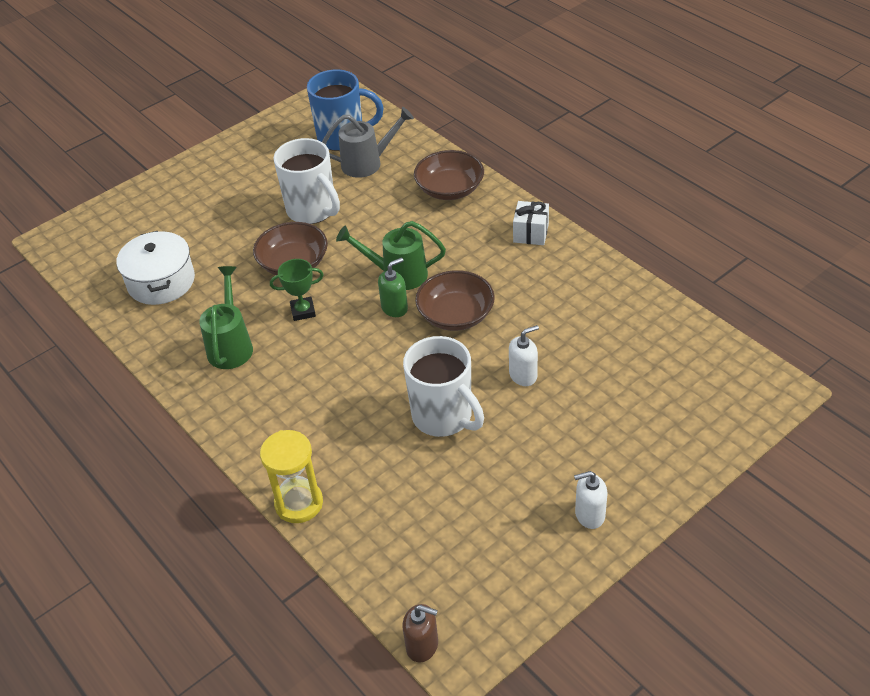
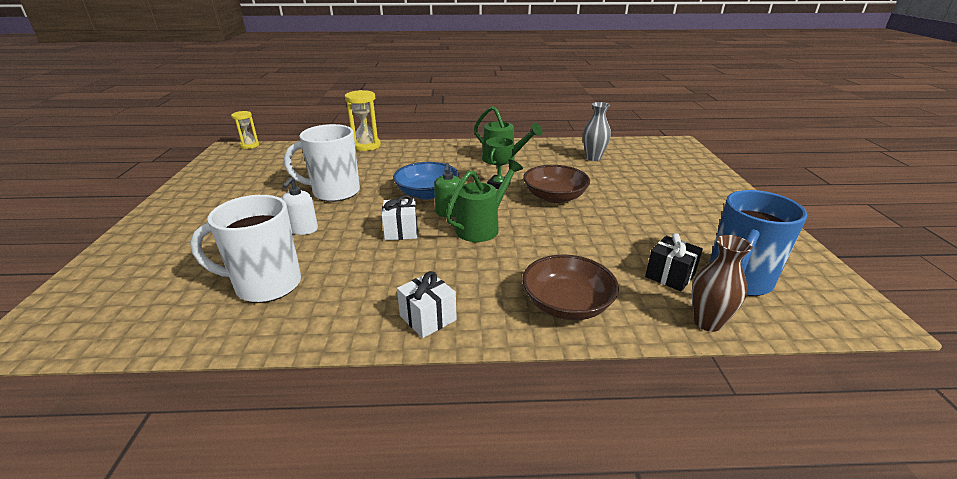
camera: 125 degrees right, 15 degrees down
white pot [116,231,195,305] -> grey vase [583,102,611,161]
white mug [273,138,340,224] -> white mug moved to [190,195,301,303]
grey watering can [322,107,414,178] -> black gift [645,233,703,292]
brown soap dispenser [402,604,438,662] -> yellow hourglass [231,111,259,149]
brown bowl [415,270,495,331] -> white gift [382,195,417,241]
white soap dispenser [574,471,607,529] -> none
none -> blue bowl [393,162,459,200]
none -> brown vase [692,235,753,332]

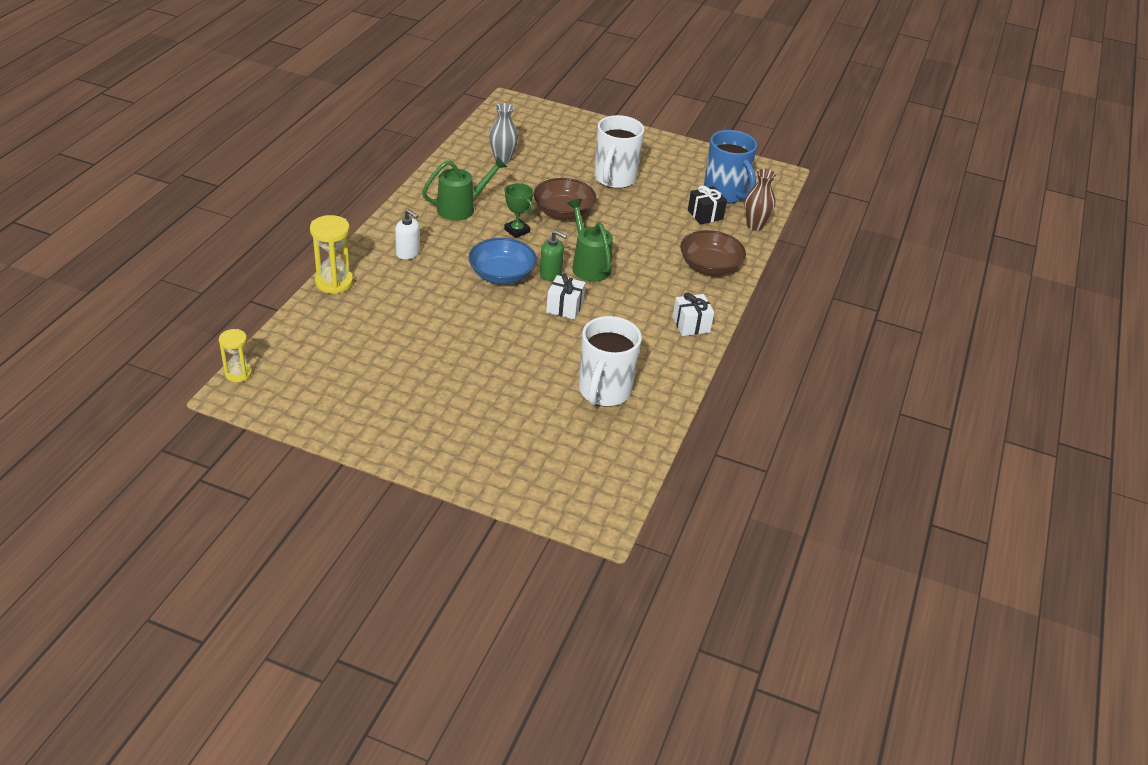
camera: 70 degrees left, 10 degrees up
white soap dispenser [282,177,318,235] -> white soap dispenser moved to [395,209,420,260]
white mug [284,124,360,202] -> white mug moved to [595,115,645,189]

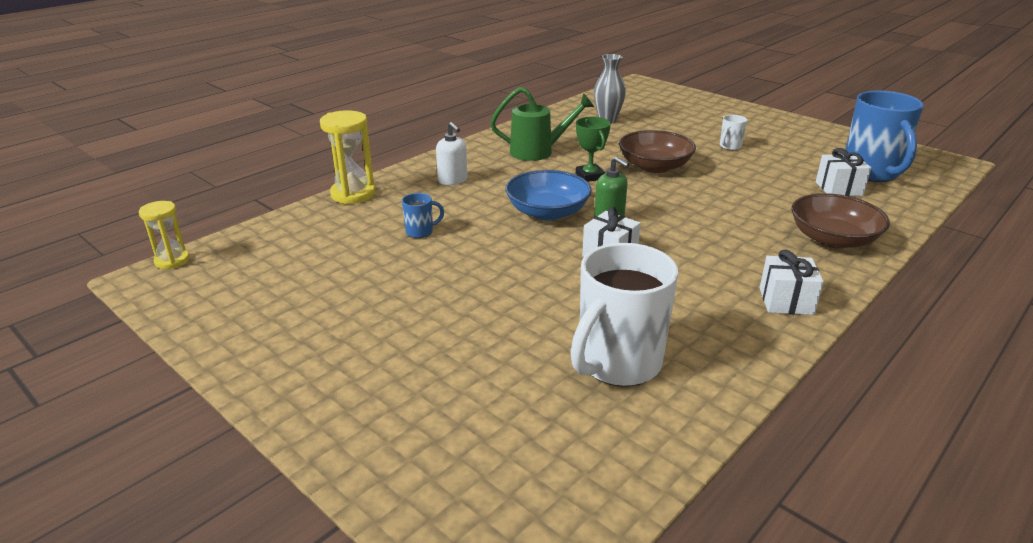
camera: 25 degrees right, 10 degrees down
green watering can [567,199,613,282] -> none
white mug [595,115,645,189] -> white mug [720,115,747,150], size x0.43
black gift [688,185,727,224] -> white gift [816,148,871,196]
brown vase [745,169,776,231] -> none
none -> blue mug [402,193,444,238]

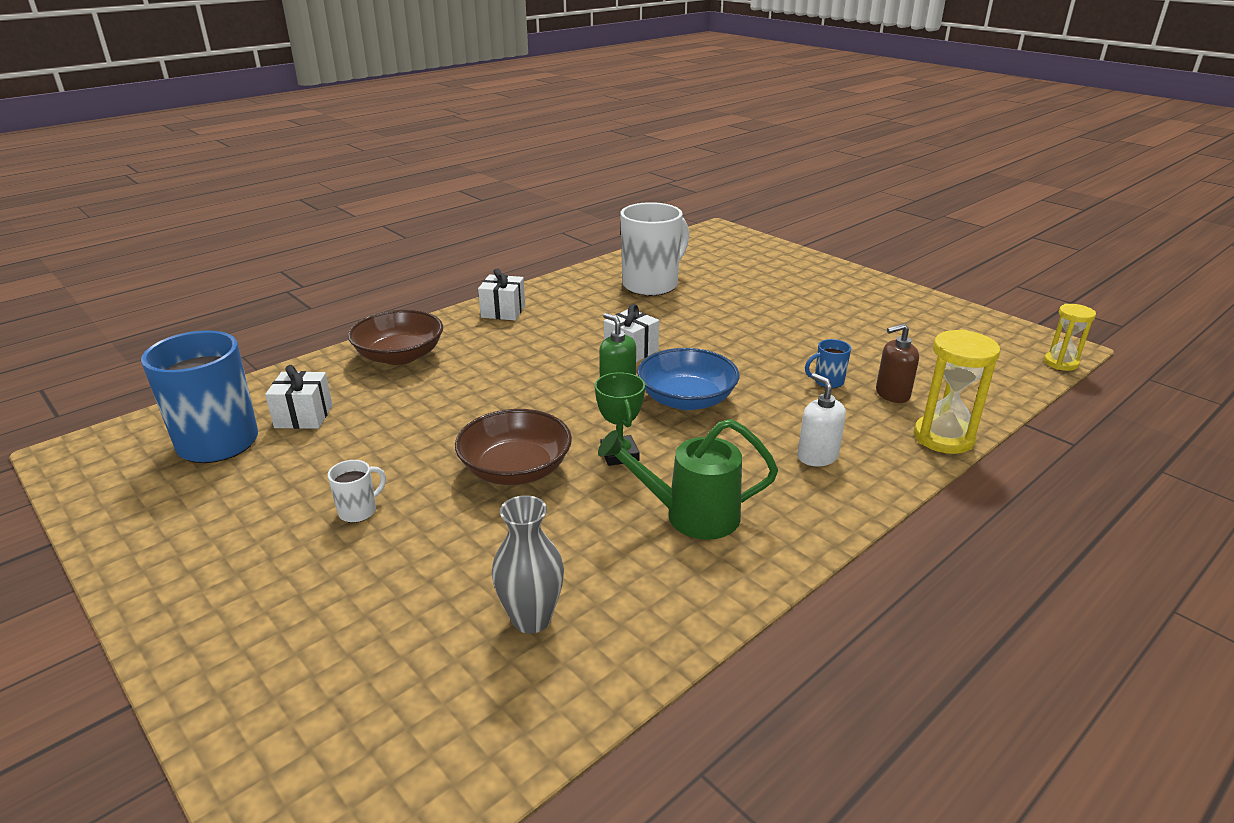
camera: 175 degrees left, 0 degrees up
none -> brown soap dispenser [876,323,919,403]

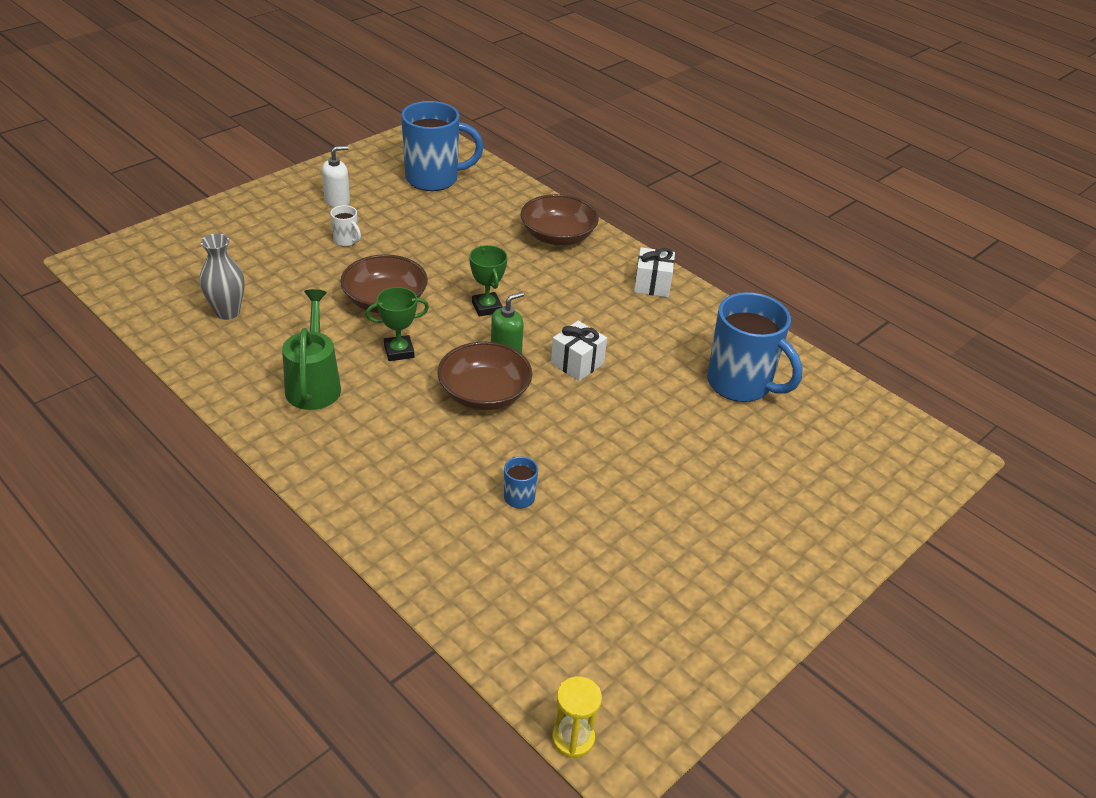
camera: 85 degrees right, 10 degrees up
white gift [265,365,333,429] -> none
white mug [620,202,689,296] -> blue mug [707,292,803,402]
blue bowl [637,348,739,410] -> brown bowl [438,342,532,410]
white soap dispenser [798,373,846,466] -> white soap dispenser moved to [322,146,350,208]
brown soap dispenser [876,323,919,403] -> none
yellow hourglass [914,329,1000,454] -> none
none -> green trophy [469,245,507,317]

